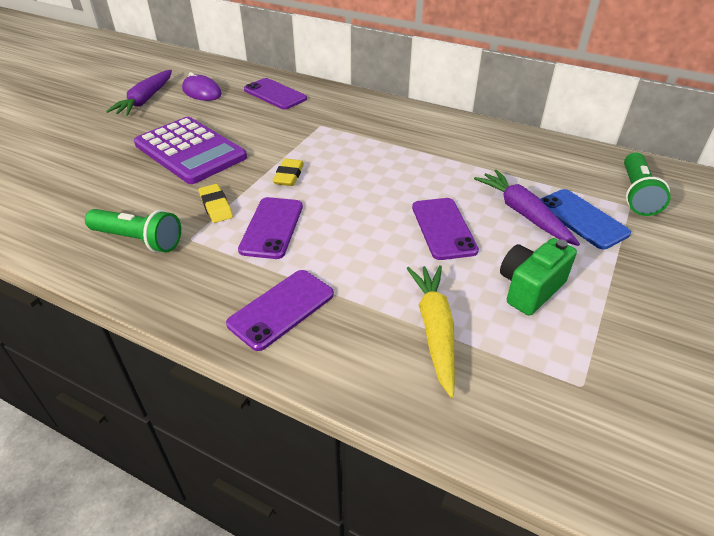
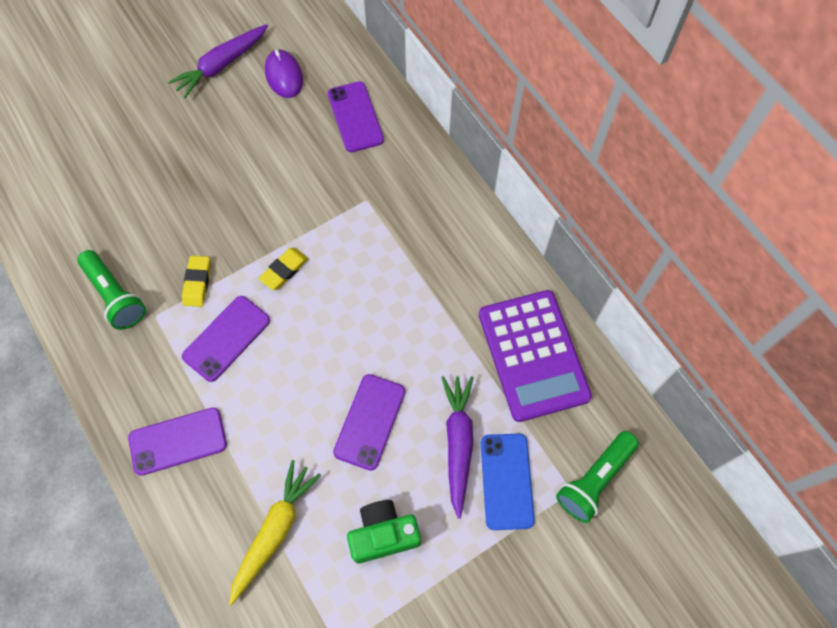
camera: 30 degrees right, 25 degrees up
purple calculator [134,117,247,184] -> purple calculator moved to [479,290,592,422]

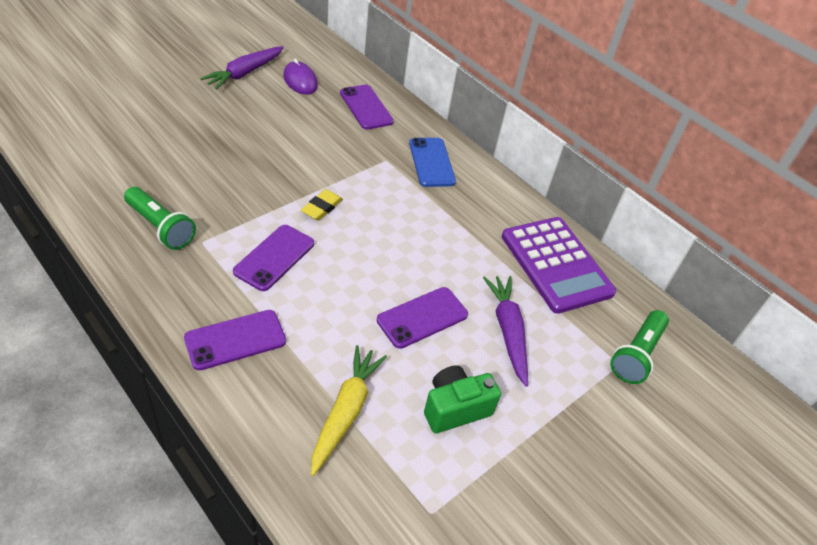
camera: 15 degrees left, 20 degrees down
yellow eraser [182,256,211,307] -> none
purple phone [333,374,405,471] -> purple phone turned 45 degrees clockwise [377,287,468,349]
blue phone [481,434,535,530] -> blue phone moved to [409,138,456,187]

